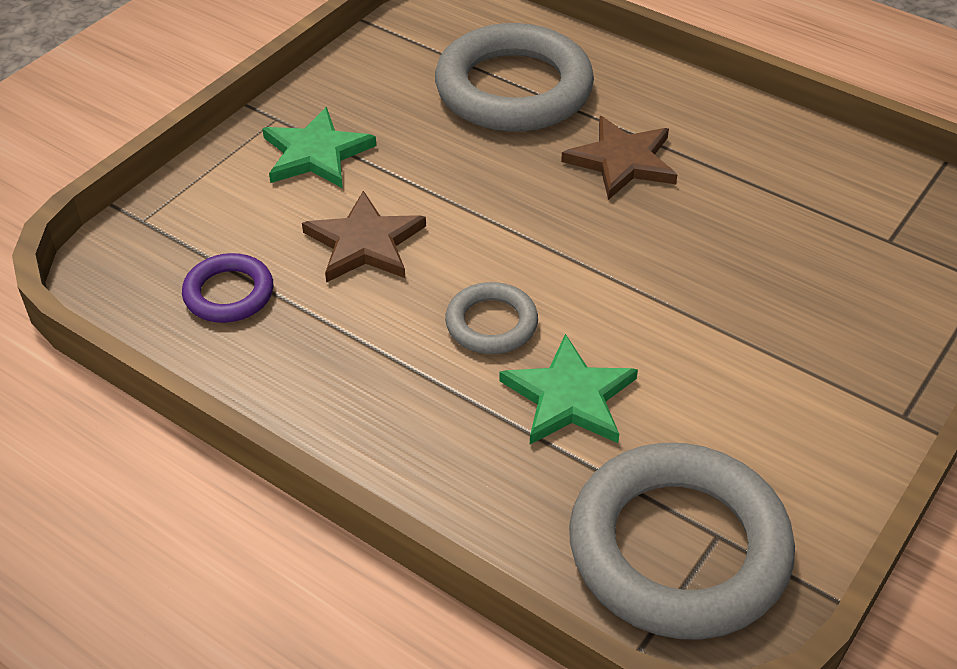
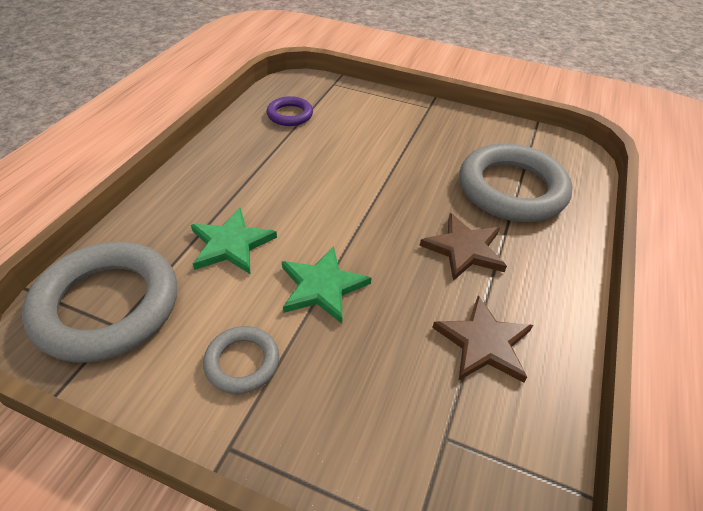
camera: 75 degrees right, 0 degrees up
green star [262,107,376,188] -> green star moved to [282,246,371,324]
brown star [302,191,426,282] -> brown star moved to [432,295,533,383]
grey ring [445,282,538,354] -> grey ring moved to [203,326,279,394]

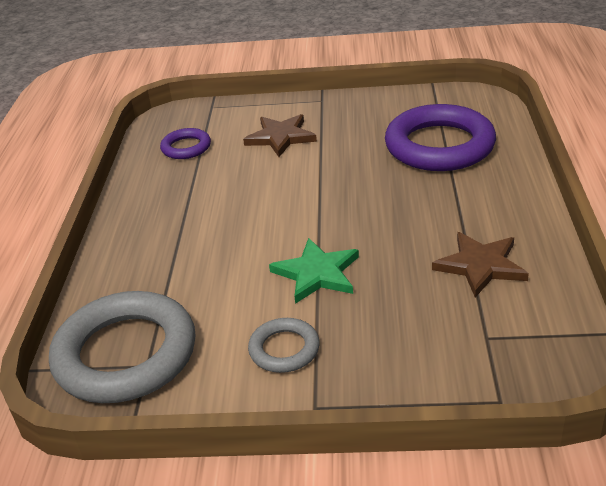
camera: 15 degrees left, 10 degrees down
green star [191,208,277,274] -> none
brown star [420,213,507,281] -> brown star moved to [243,114,317,157]
grey ring [459,143,572,222] -> purple ring [385,104,496,171]

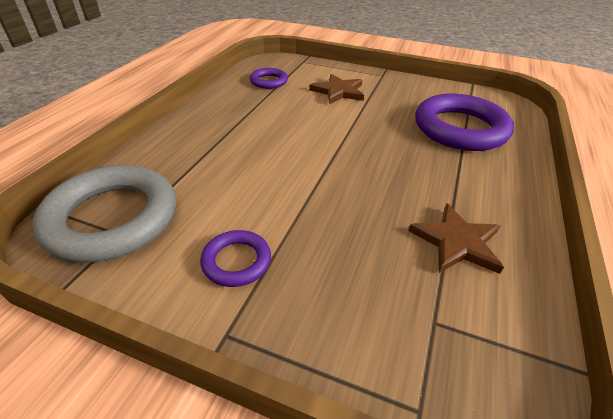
camera: 15 degrees right, 5 degrees up
grey ring [248,318,320,373] -> purple ring [200,230,271,287]
green star [269,238,359,304] -> none

